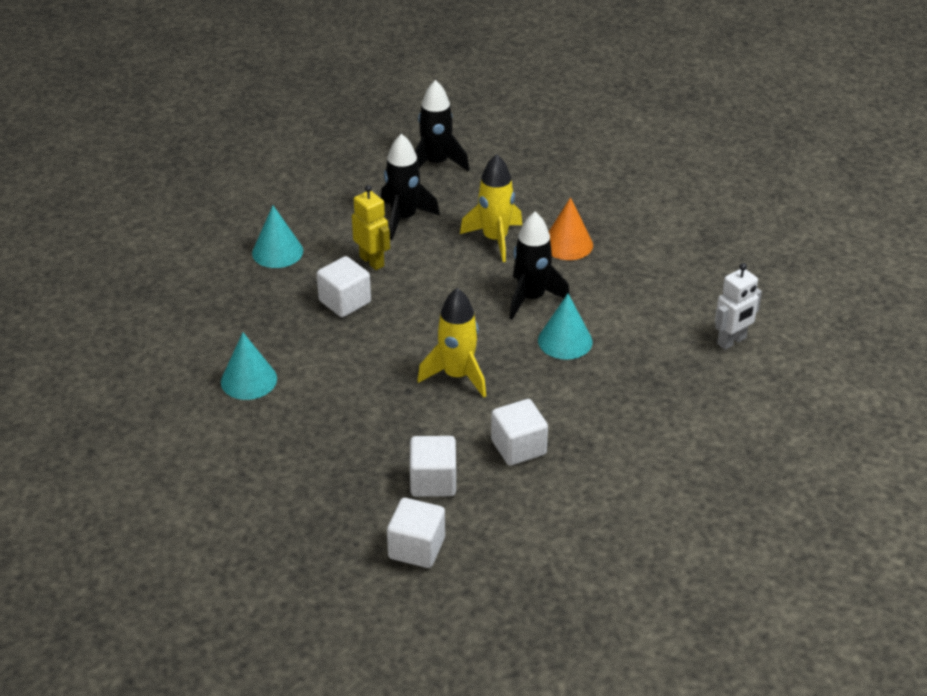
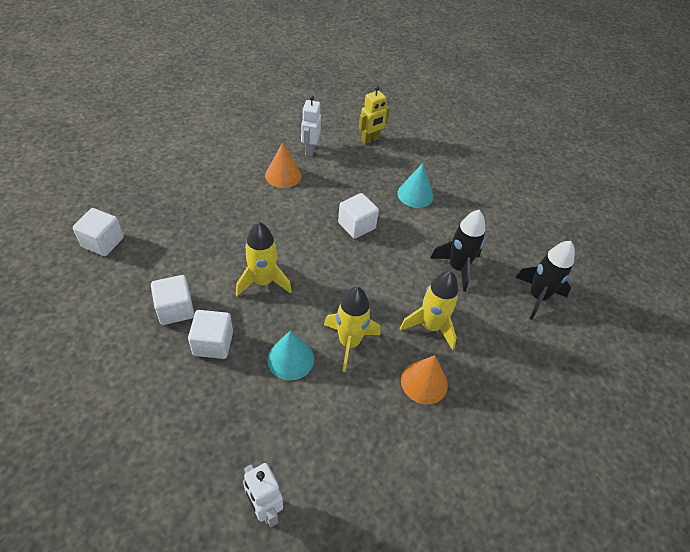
camera: 90 degrees right, 10 degrees up
turquoise cone [221,332,277,400] -> orange cone [265,142,302,188]
yellow robot [352,185,390,270] -> yellow robot moved to [359,86,390,144]
white cube [410,436,456,497] -> white cube moved to [188,310,233,359]
black rocket [509,212,570,320] -> yellow rocket [324,287,380,372]
none -> white robot [301,95,321,156]

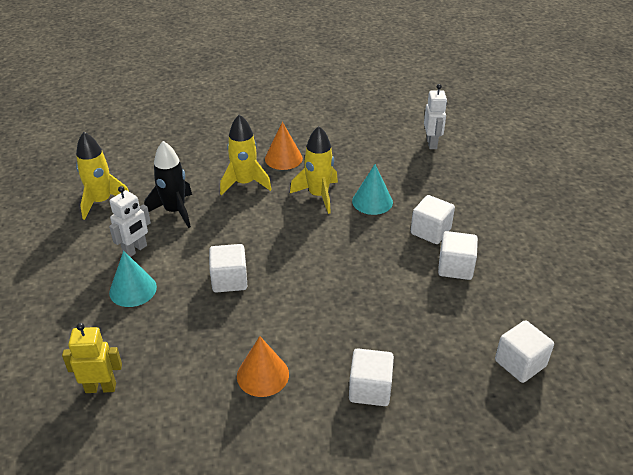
camera: 145 degrees left, 10 degrees down
yellow rocket [236,222,292,296] -> yellow rocket moved to [76,132,129,220]
white robot [301,95,321,156] -> white robot moved to [109,186,151,257]
black rocket [516,241,575,320] -> none
none -> white cube [349,348,394,406]

